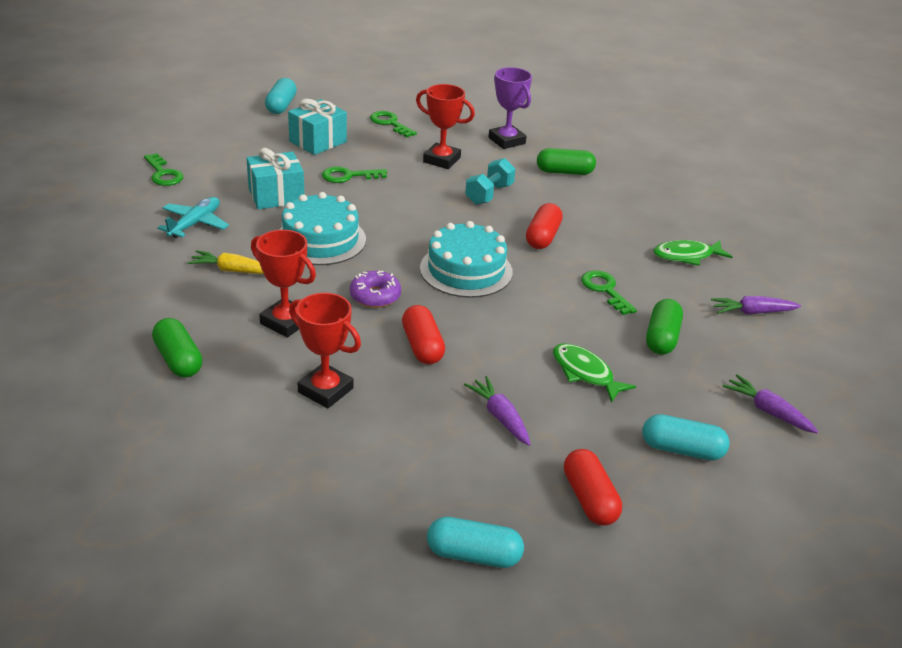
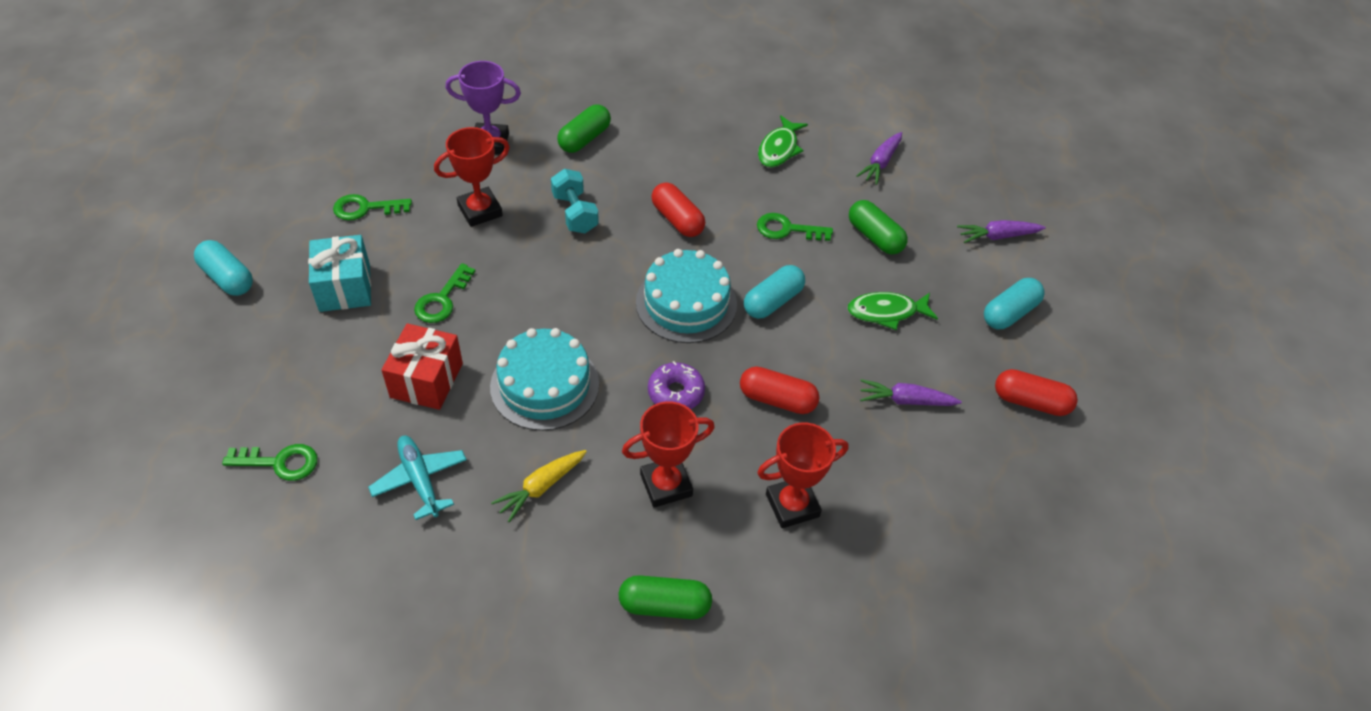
camera: 55 degrees left, 15 degrees up
turquoise gift [246,148,305,209] -> red gift [381,323,463,410]
turquoise capsule [427,517,524,568] -> turquoise capsule moved to [744,265,805,319]

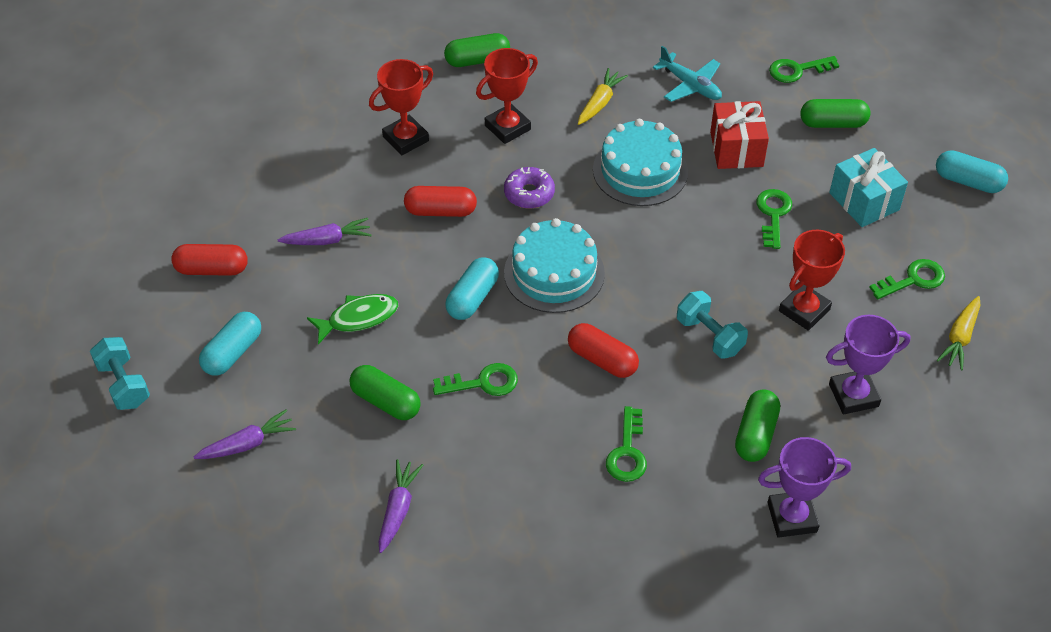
camera: 165 degrees right, 0 degrees up
green fish [758,115,808,167] -> none
none -> turquoise dumbbell [90,337,150,410]
none -> green key [606,406,647,482]
none -> purple trophy [758,437,851,538]
none -> green capsule [800,99,870,128]
none -> yellow carrot [937,296,981,370]

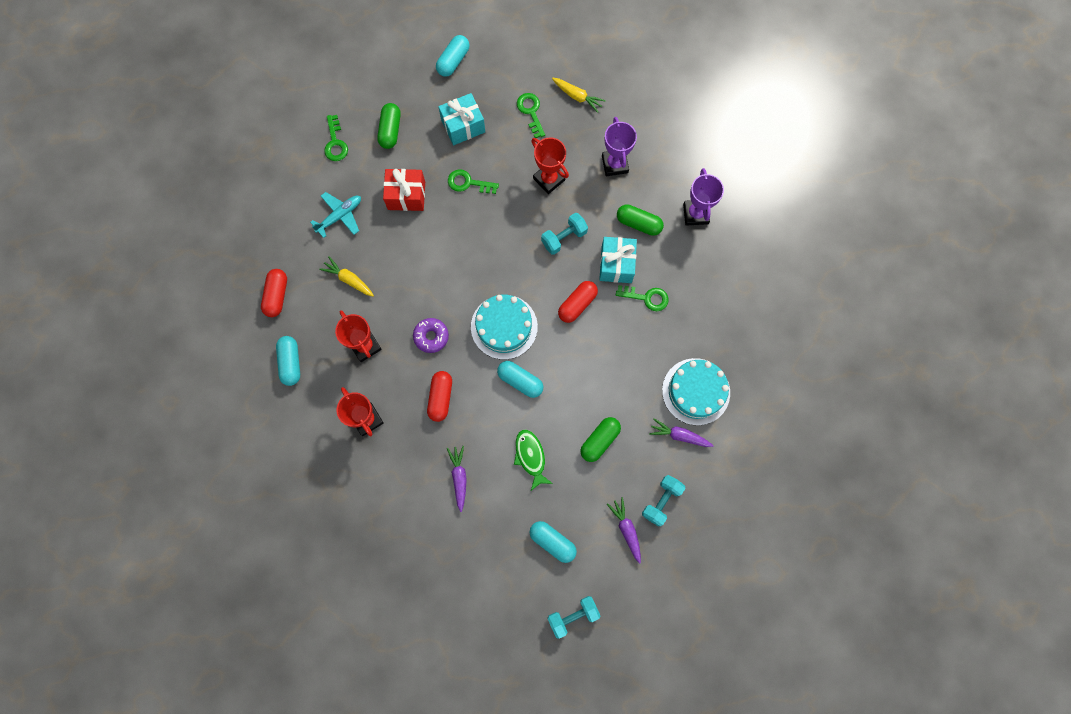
camera: 85 degrees left, 25 degrees up
red capsule [171,244,248,276] -> red capsule moved to [261,269,287,317]
green key [433,363,518,396] -> none
green capsule [444,33,510,67] -> turquoise capsule [276,336,300,386]
turquoise cake [593,119,688,206] -> turquoise cake moved to [662,358,730,425]
none -> turquoise gift [599,237,637,283]
none -> turquoise dumbbell [642,475,685,526]

